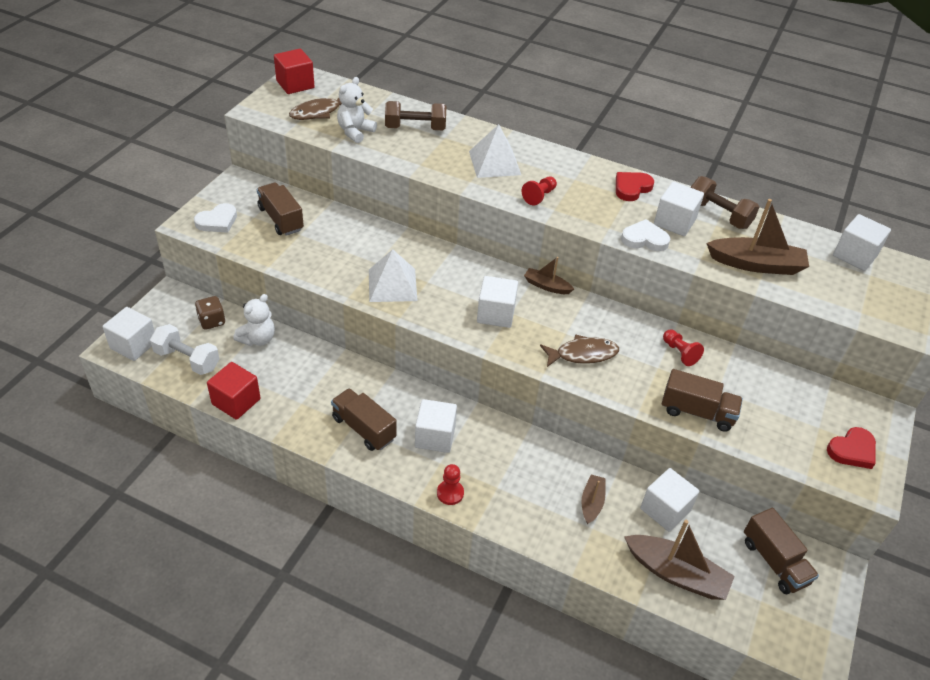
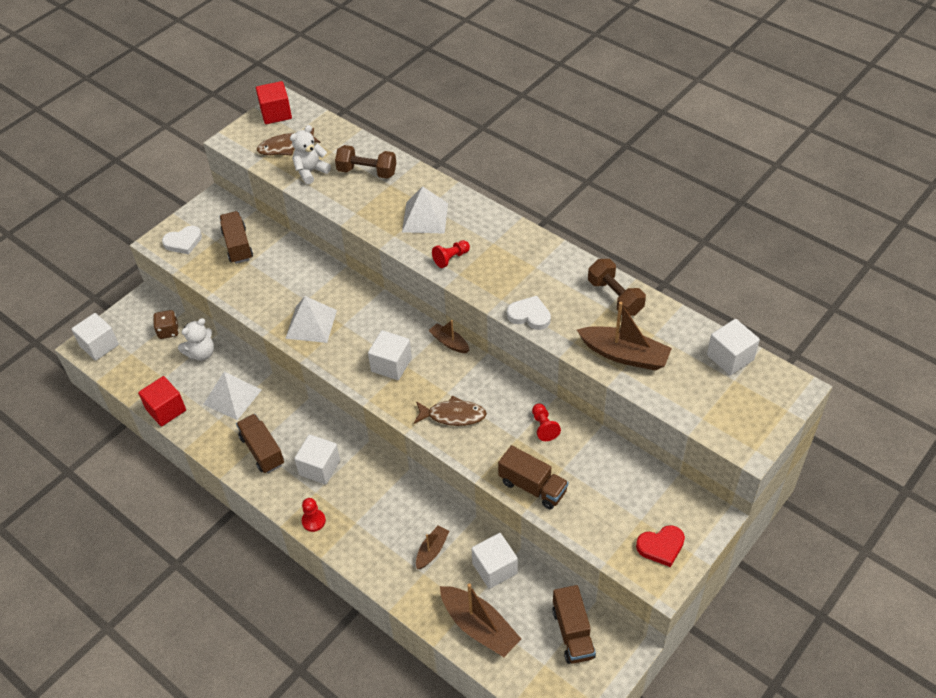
camera: 20 degrees right, 5 degrees up
white dumbbell [150,324,220,375] -> none
red heart [616,172,654,201] -> none
white cube [654,182,704,236] -> none
none -> white pyramid [203,372,261,420]

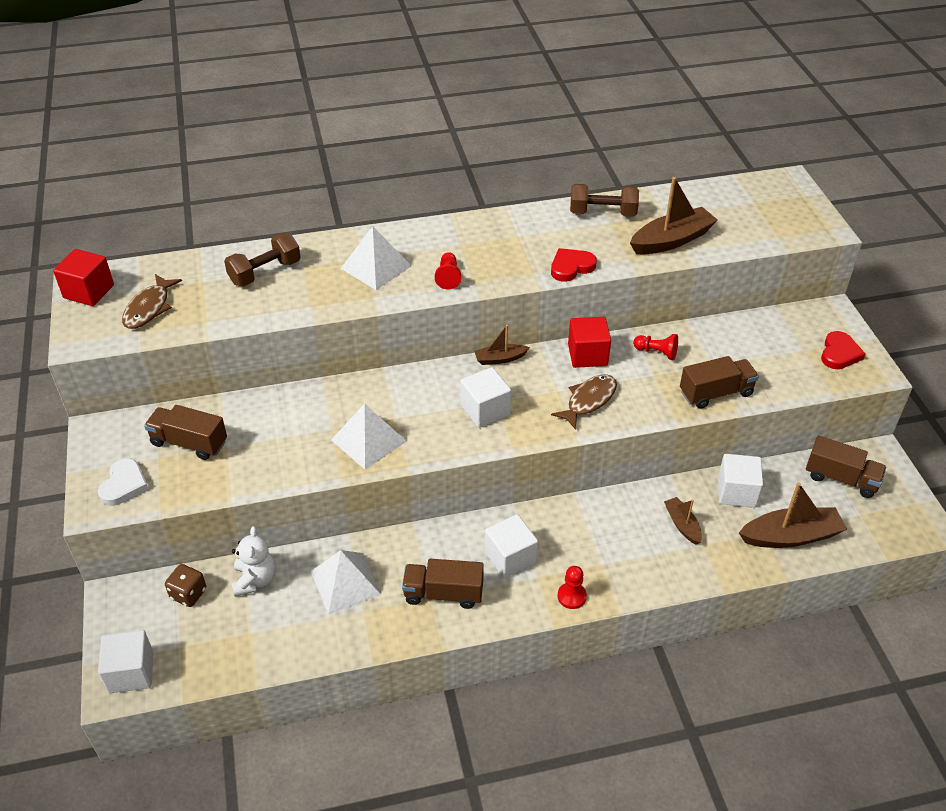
camera: 55 degrees left, 5 degrees down
red cube [138,376,186,427] -> red cube moved to [568,317,611,368]
white teddy bear [290,125,331,184] -> none
white heart [507,296,551,330] -> red heart [551,248,597,282]
white cube [707,319,760,375] -> none

